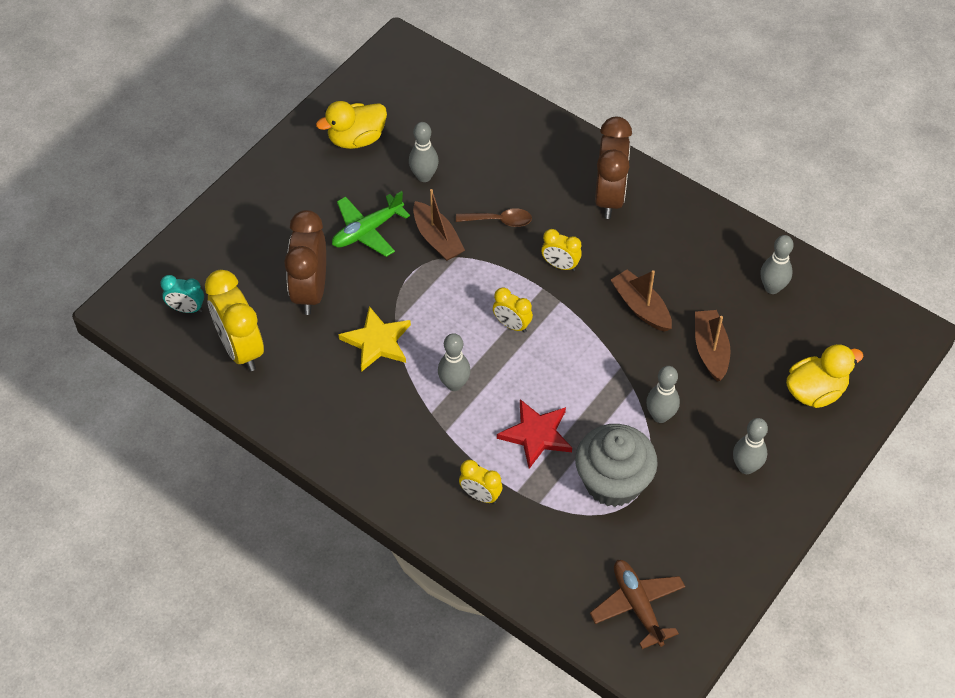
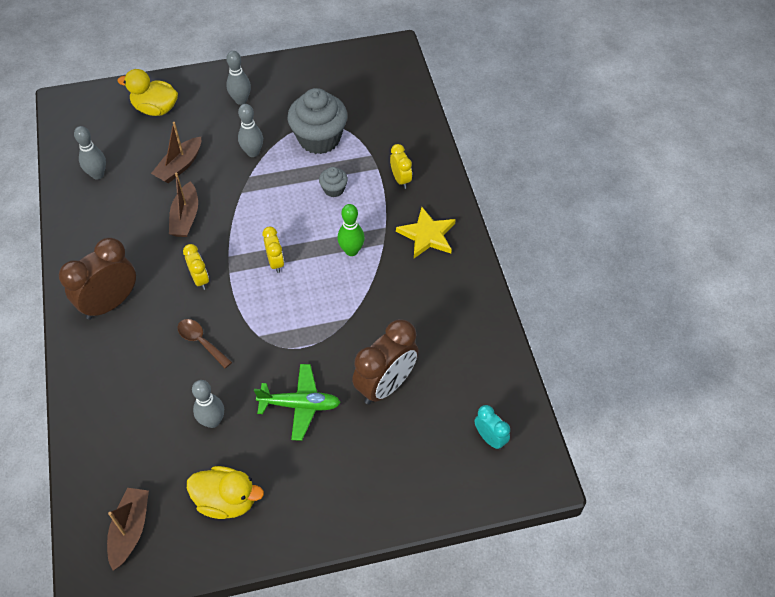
camera: 140 degrees left, 0 degrees up
yellow clock [205,270,264,371] -> none
yellow star [338,306,411,372] -> yellow star moved to [396,207,456,258]
brown boat [413,189,465,261] -> brown boat moved to [107,488,149,571]
grey bowling pin [438,333,471,391] -> green bowling pin [338,204,365,256]
red star [497,399,572,469] -> grey cupcake [319,167,348,197]
brown plane [590,560,685,649] -> none

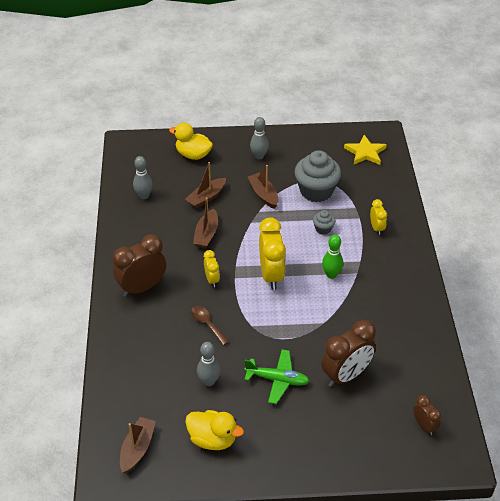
camera: 10 degrees right, 10 degrees down
grey bowling pin [238,104,263,157] -> brown boat [248,165,278,209]
yellow clock [262,227,284,273] -> yellow clock [259,218,286,290], size x1.90
yellow star [396,207,456,258] -> yellow star moved to [344,135,387,165]
turquoise clock [475,405,510,450] -> brown clock [413,395,441,435]

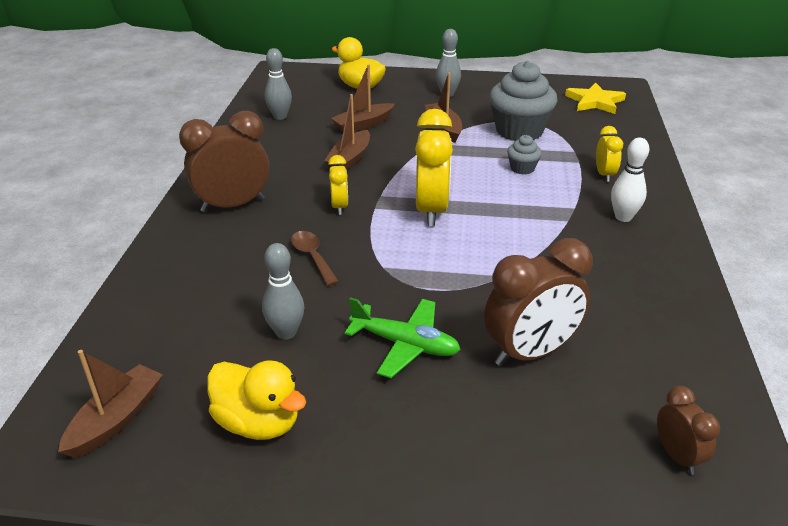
camera: 10 degrees right, 10 degrees down
green bowling pin [322,235,343,279] -> none
none -> white bowling pin [611,138,649,222]

